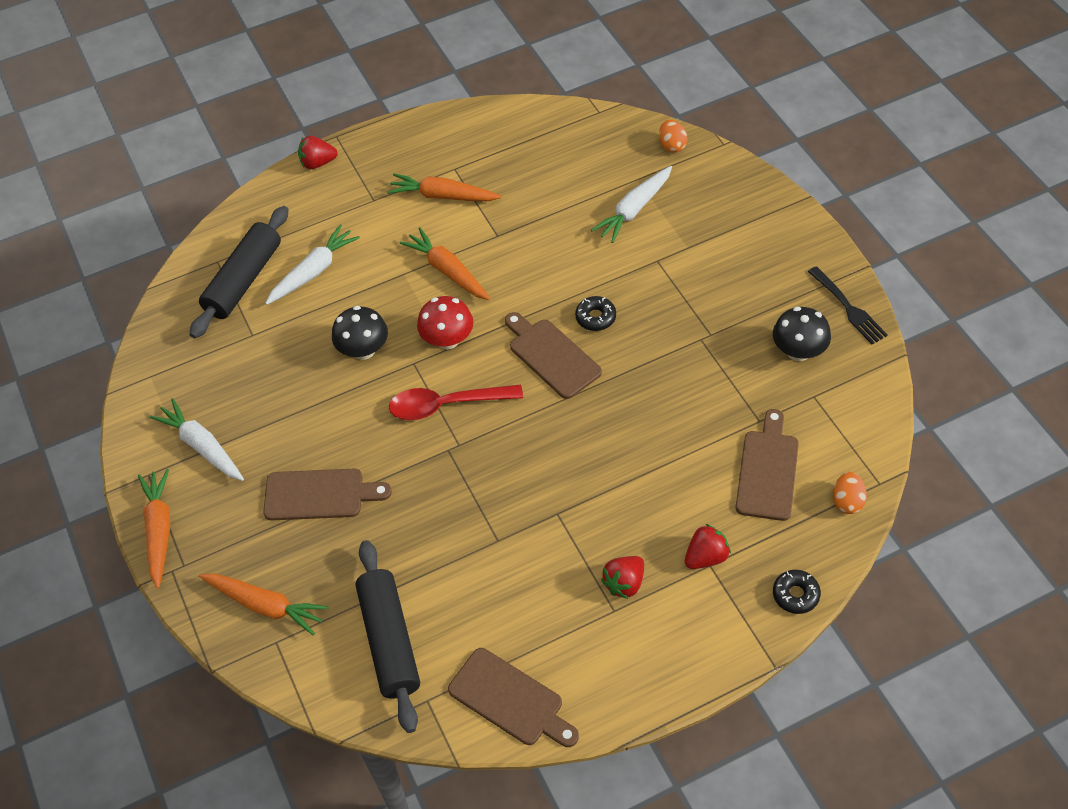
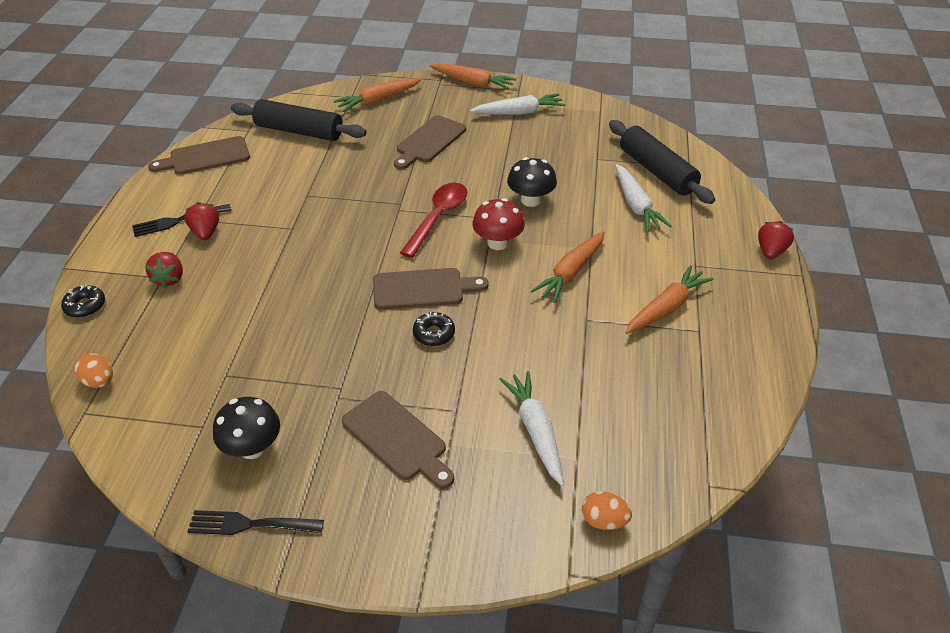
camera: 120 degrees right, 10 degrees down
orange carrot [400,227,490,300] -> orange carrot turned 135 degrees clockwise [531,231,605,303]
brown cutting board [736,409,799,521] -> brown cutting board moved to [342,391,454,489]
none -> black fork [132,204,231,237]

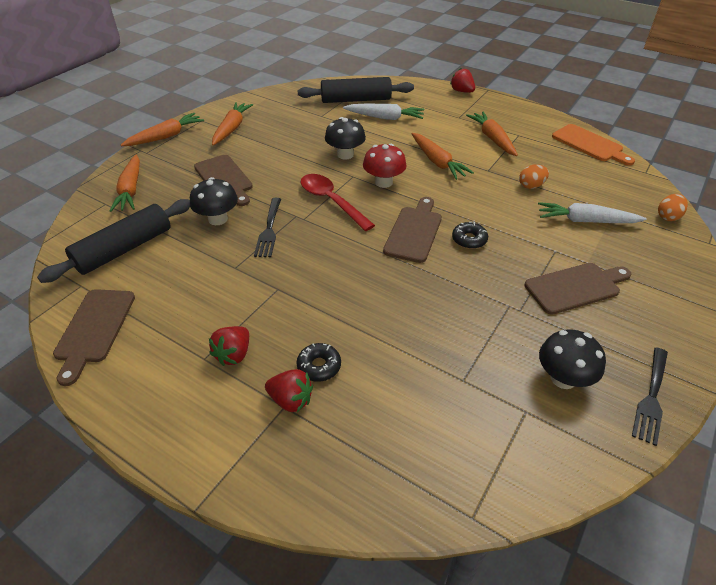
camera: 65 degrees left, 0 degrees up
black donut [61,285,105,318] -> black donut moved to [296,343,341,382]
orange egg [74,353,113,388] -> orange egg moved to [519,164,549,189]
black fork [132,204,231,237] -> black fork moved to [254,198,281,257]
red strawberry [184,202,219,240] -> red strawberry turned 75 degrees counterclockwise [209,326,249,366]
white carrot [470,93,565,115] -> orange carrot [212,102,253,145]
none -> black mushroom [190,177,238,225]
none -> orange cutting board [552,124,635,166]

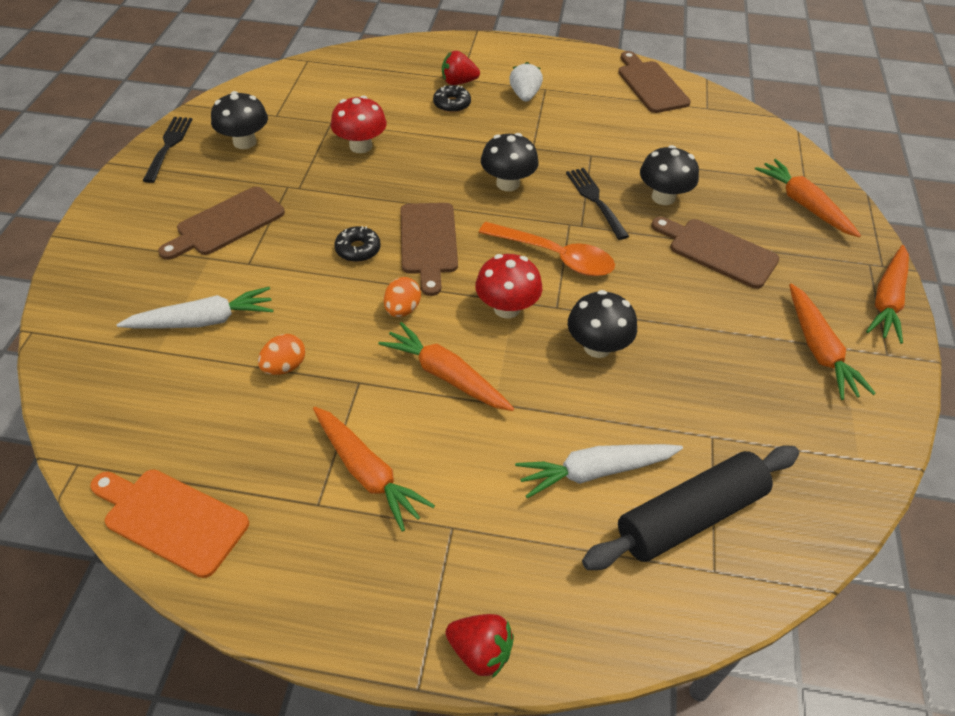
camera: 155 degrees right, 5 degrees up
black rolling pin [37,199,190,283] -> none
red strawberry [209,326,249,366] -> white strawberry [509,62,543,102]
red spoon [301,174,375,231] -> orange spoon [479,222,615,276]
orange egg [658,194,688,221] -> orange egg moved to [384,277,421,317]
none -> red mushroom [331,96,387,153]
none -> black mushroom [481,133,539,191]

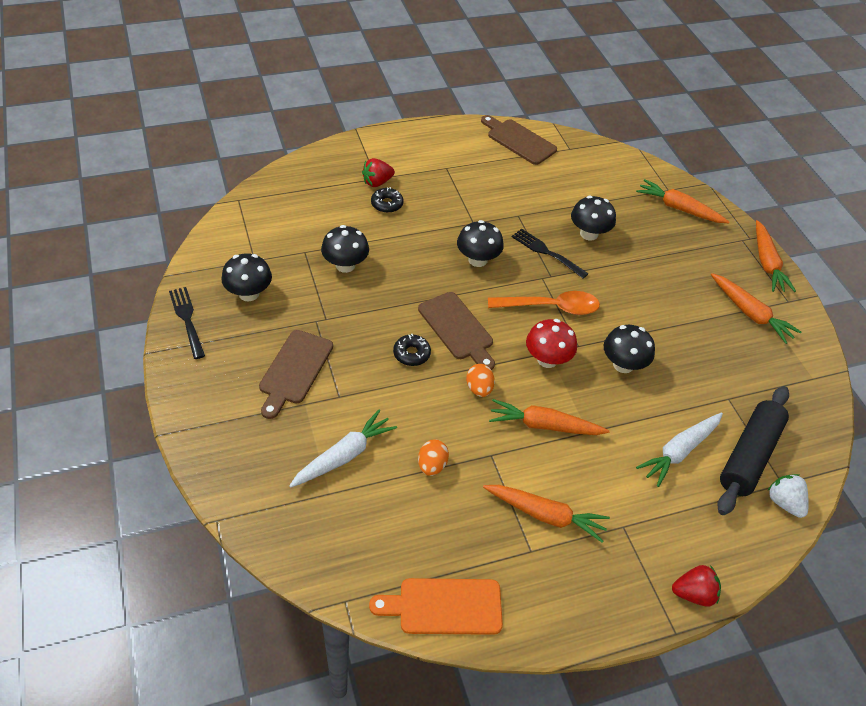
camera: 30 degrees left, 0 degrees up
red mushroom [331,96,387,153] -> black mushroom [321,225,369,273]
white strawberry [509,62,543,102] -> white strawberry moved to [768,474,809,518]
brown cutting board [651,217,779,289] -> none

